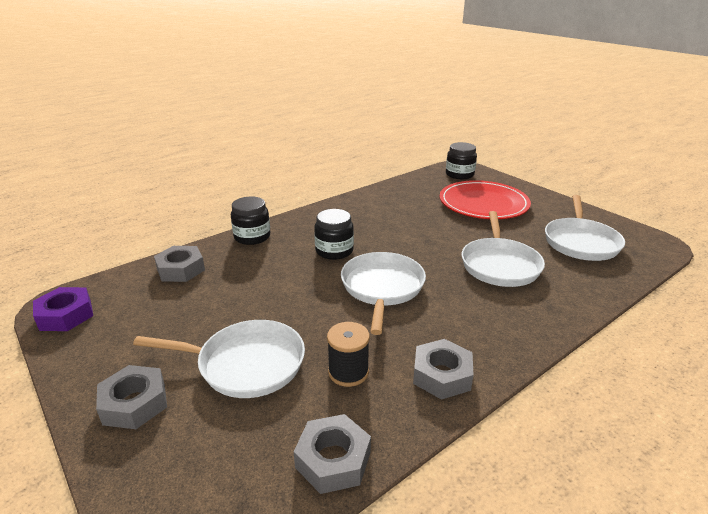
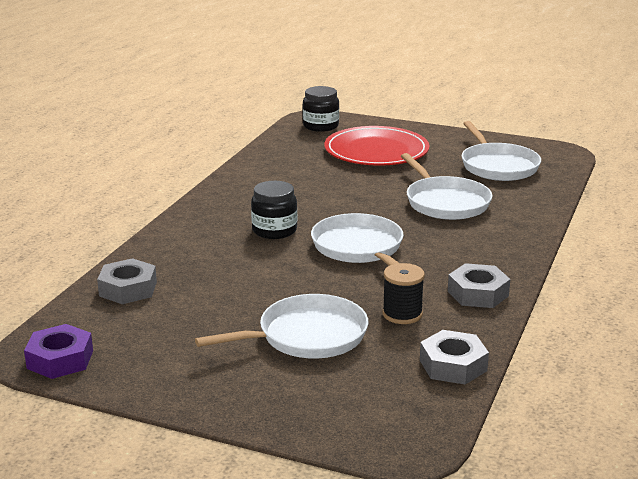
camera: 30 degrees left, 5 degrees down
grey nut [96,365,167,429] -> none
black jar [231,196,270,245] -> none

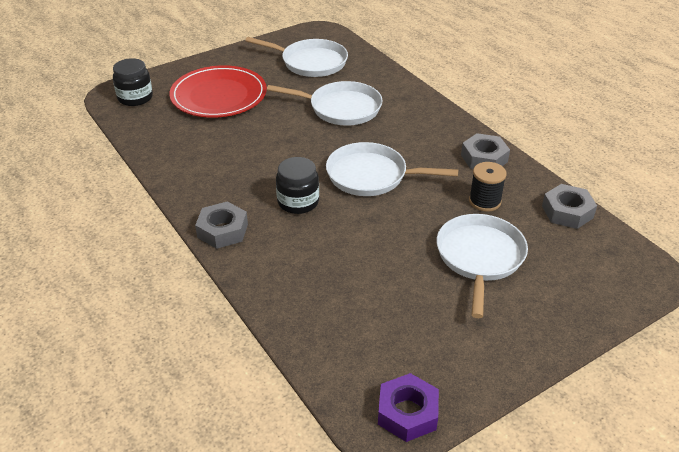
camera: 55 degrees left, 15 degrees up
grey nut [97,258,157,304] -> grey nut moved to [195,202,248,249]

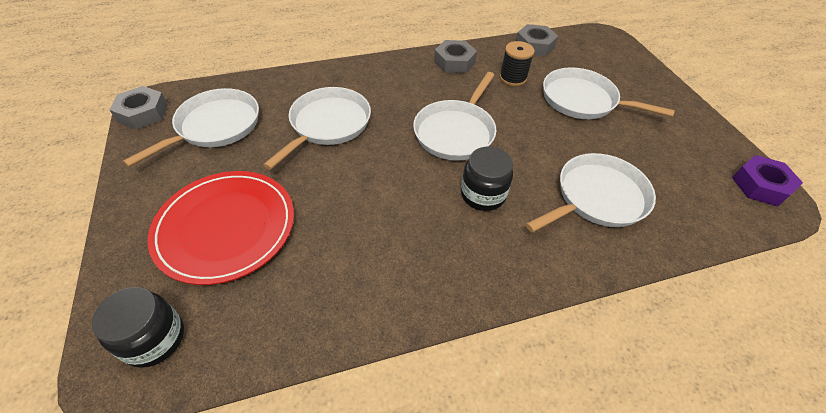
camera: 75 degrees left, 10 degrees up
grey nut [195,202,248,249] -> grey nut moved to [110,86,168,130]
none -> white pan [526,153,656,232]

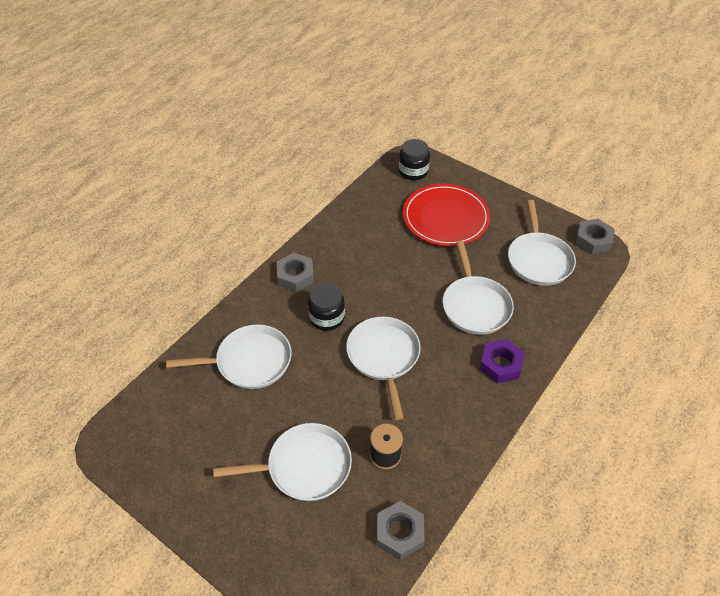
camera: 145 degrees right, 0 degrees up
grey nut [434,40,477,73] -> grey nut moved to [277,253,314,292]
white pan [526,153,656,232] -> white pan turned 120 degrees counterclockwise [166,324,291,389]
purple nut [732,155,803,207] -> purple nut moved to [479,339,524,383]

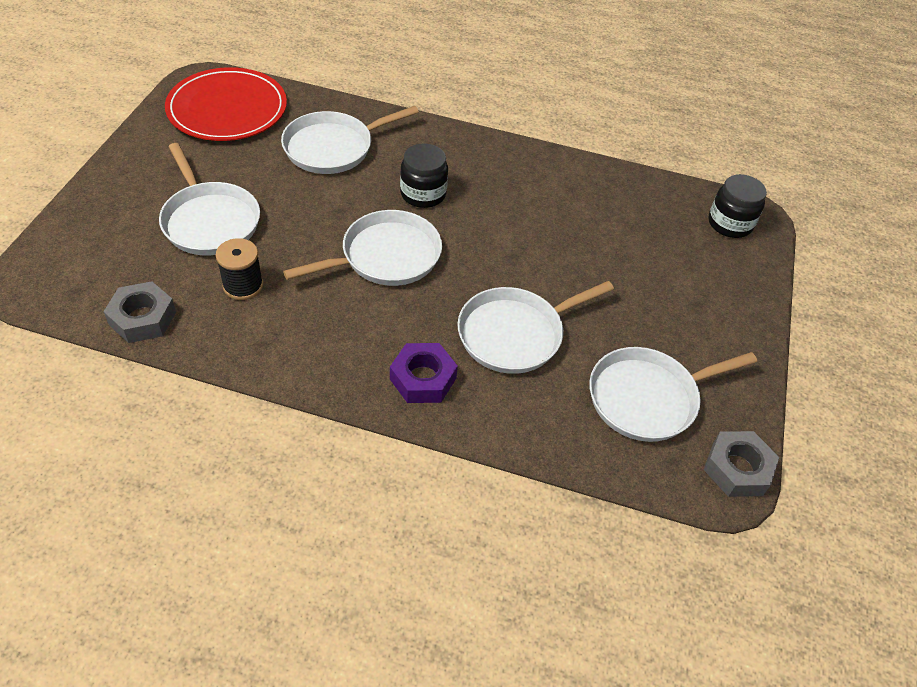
camera: 65 degrees right, 0 degrees up
white pan [166,324,291,389] -> white pan turned 90 degrees clockwise [281,106,419,174]
grey nut [277,253,314,292] -> none
red plate [403,184,490,246] -> red plate moved to [165,67,287,141]

